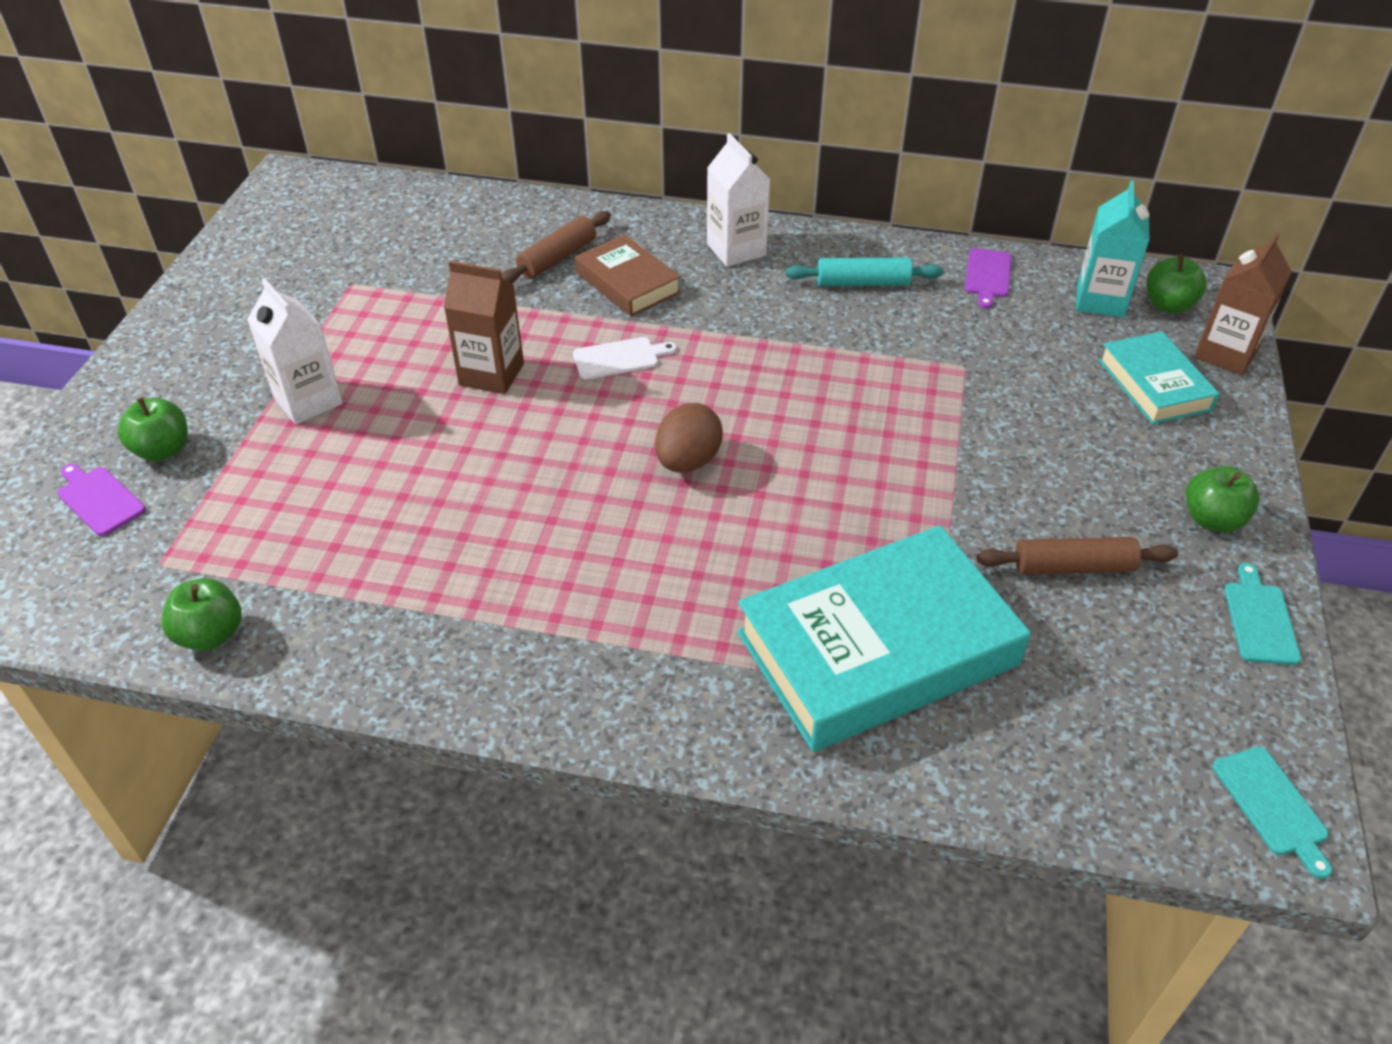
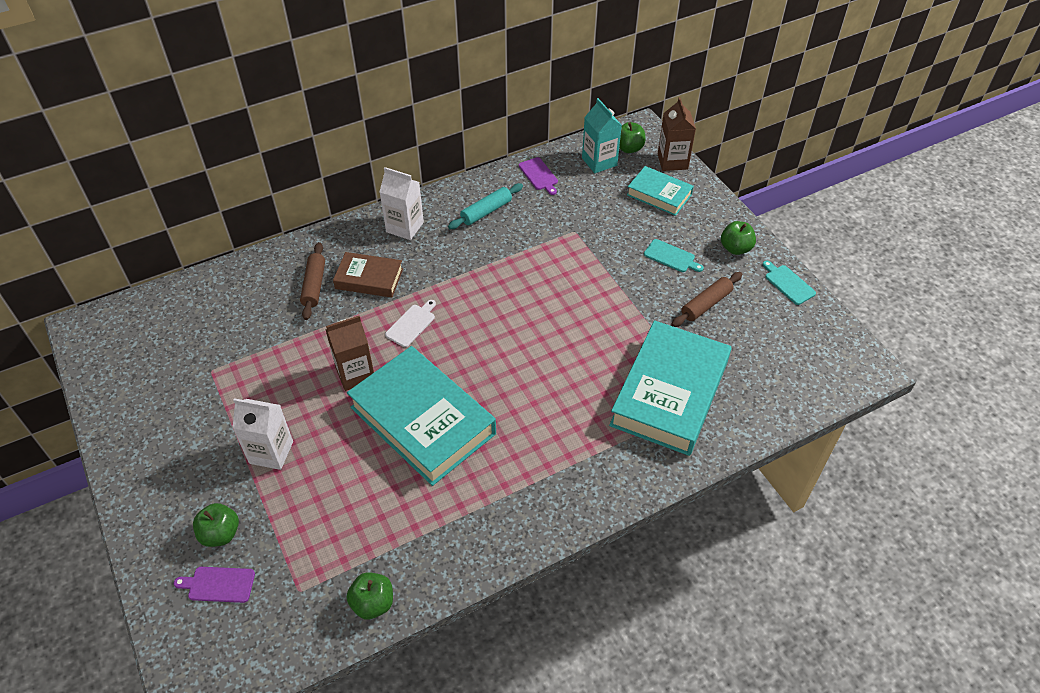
camera: 40 degrees left, 5 degrees up
brown egg [655,403,723,473] -> none
turquoise cutting board [1212,747,1332,879] -> turquoise cutting board moved to [644,239,704,272]
none -> turquoise book [347,346,496,486]

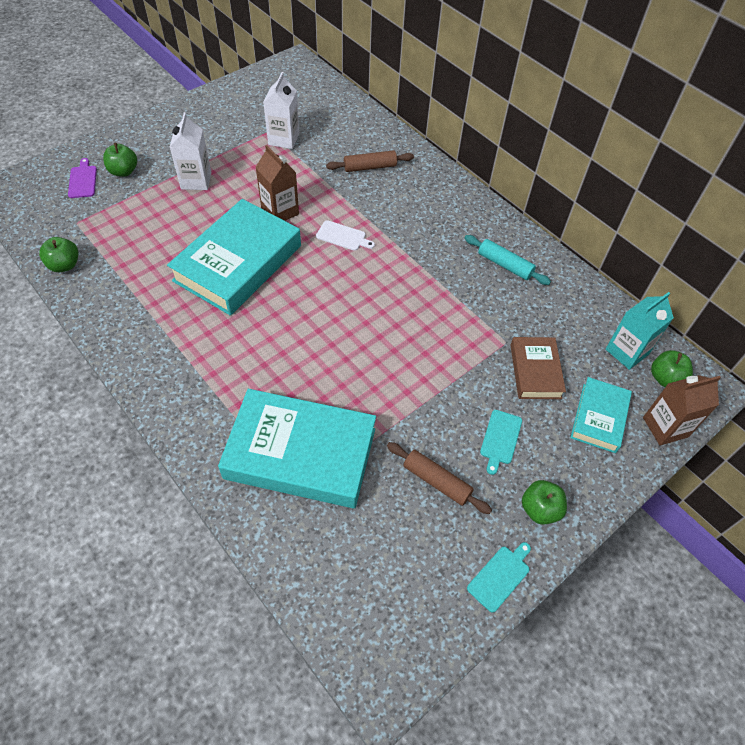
camera: 75 degrees right, 5 degrees up
brown book [333,252,403,298] -> brown book moved to [510,337,566,399]
white carton [379,167,424,240] -> white carton moved to [263,72,299,149]
purple cutting board [519,157,558,195] -> none

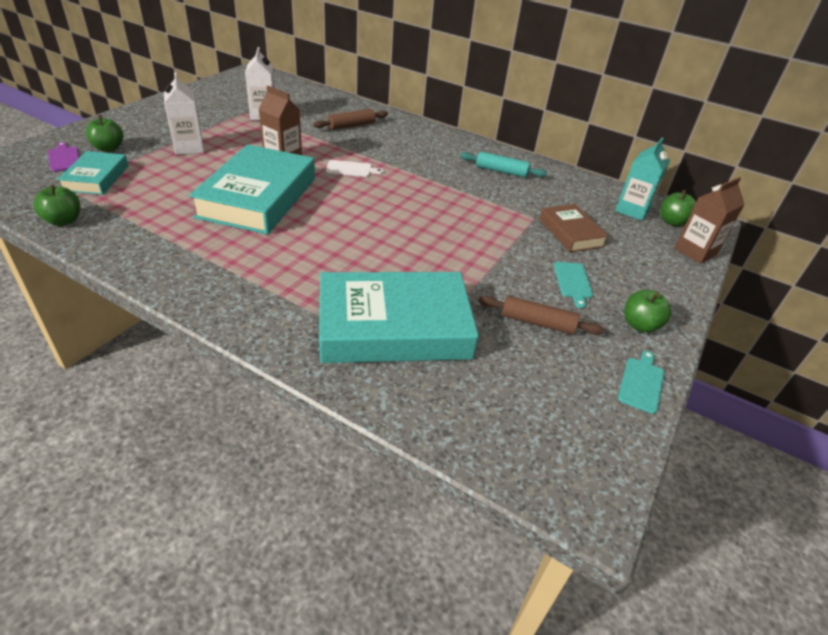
camera: 20 degrees left, 15 degrees down
turquoise book [570,377,632,453] -> turquoise book moved to [57,151,129,195]

